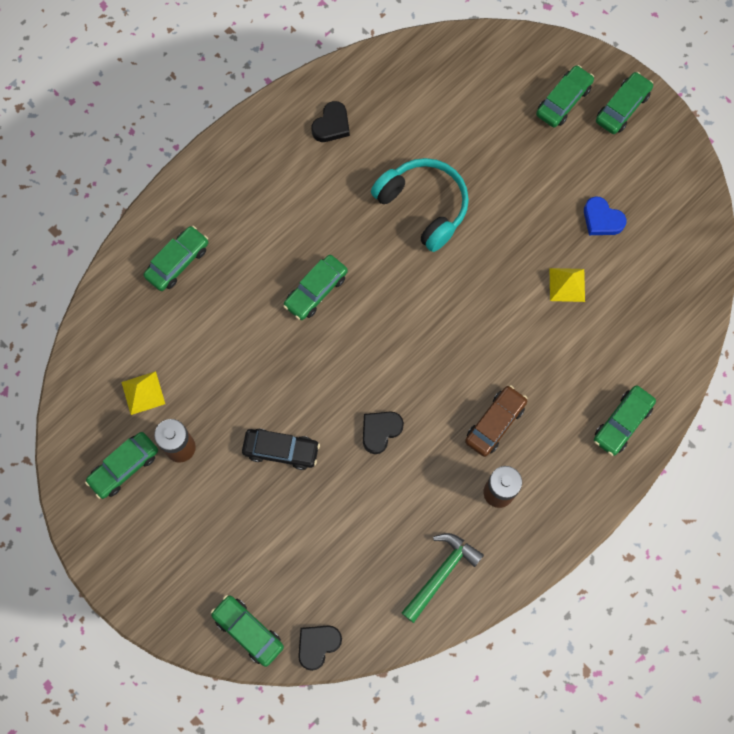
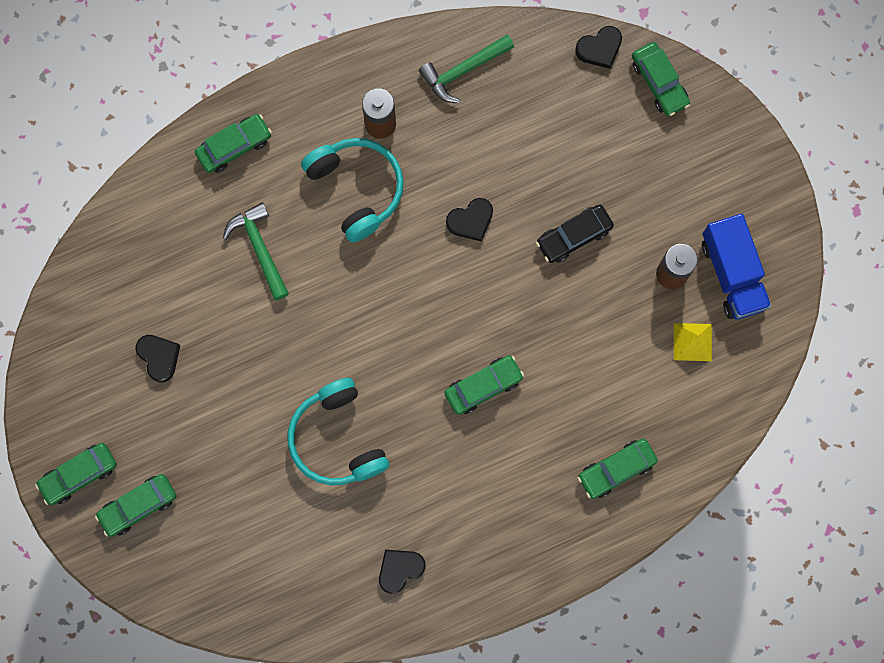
camera: 160 degrees left, 5 degrees up
green car [85,432,158,499] -> blue truck [702,214,771,320]
black car [242,429,320,470] -> black car turned 60 degrees counterclockwise [536,205,614,263]
brown car [465,385,528,457] -> turquoise headphones [301,138,404,242]
yellow pyramid [550,268,585,302] -> none
blue heart [584,196,627,235] -> black heart [135,335,180,382]
none -> green hammer [223,202,289,300]

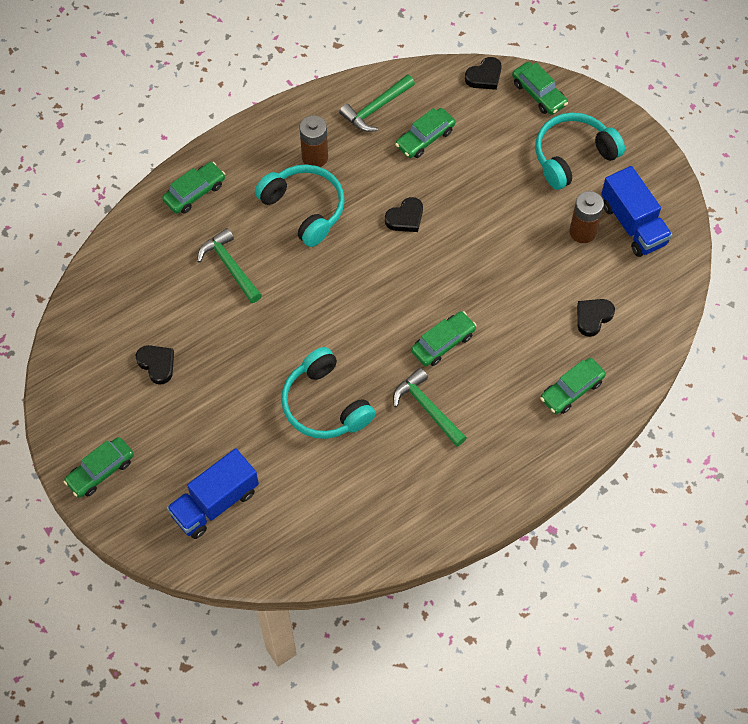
camera: 10 degrees left, 15 degrees down
green car [95,474,176,537] -> green car moved to [395,108,455,158]
black heart [379,550,426,594] -> black heart moved to [577,299,615,337]
black car [536,205,614,263] -> none
yellow pyramid [674,323,712,361] -> none
none -> blue truck [167,448,259,539]
none -> green hammer [393,368,467,447]
none -> turquoise headphones [535,113,625,190]

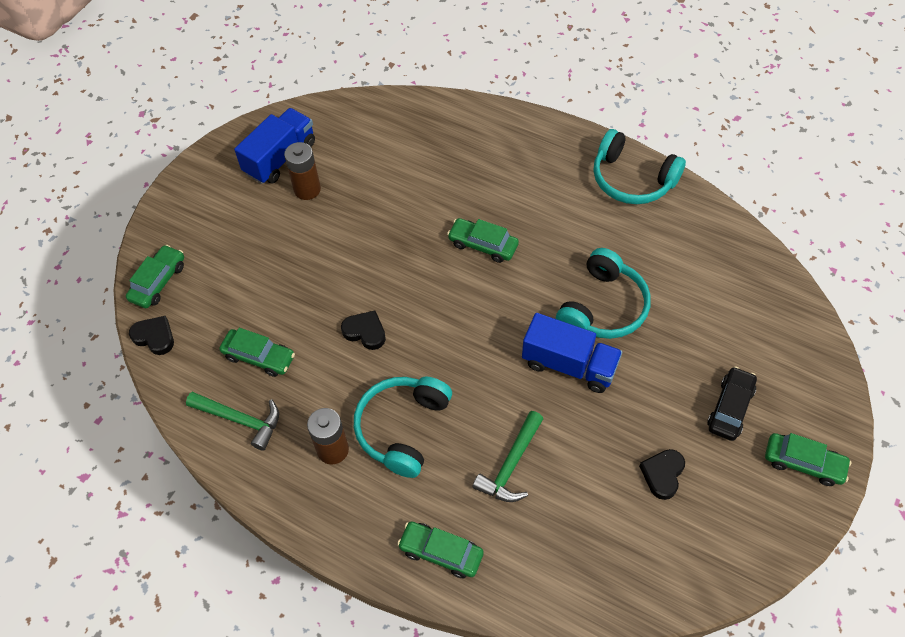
camera: 115 degrees left, 5 degrees down
blue truck [167,448,259,539] -> blue truck moved to [522,313,622,393]
green hammer [393,368,467,447] -> none
turquoise headphones [535,113,625,190] -> turquoise headphones moved to [593,129,686,204]
green car [540,358,606,414] -> none
black heart [577,299,615,337] -> none
none -> black car [707,366,757,441]

